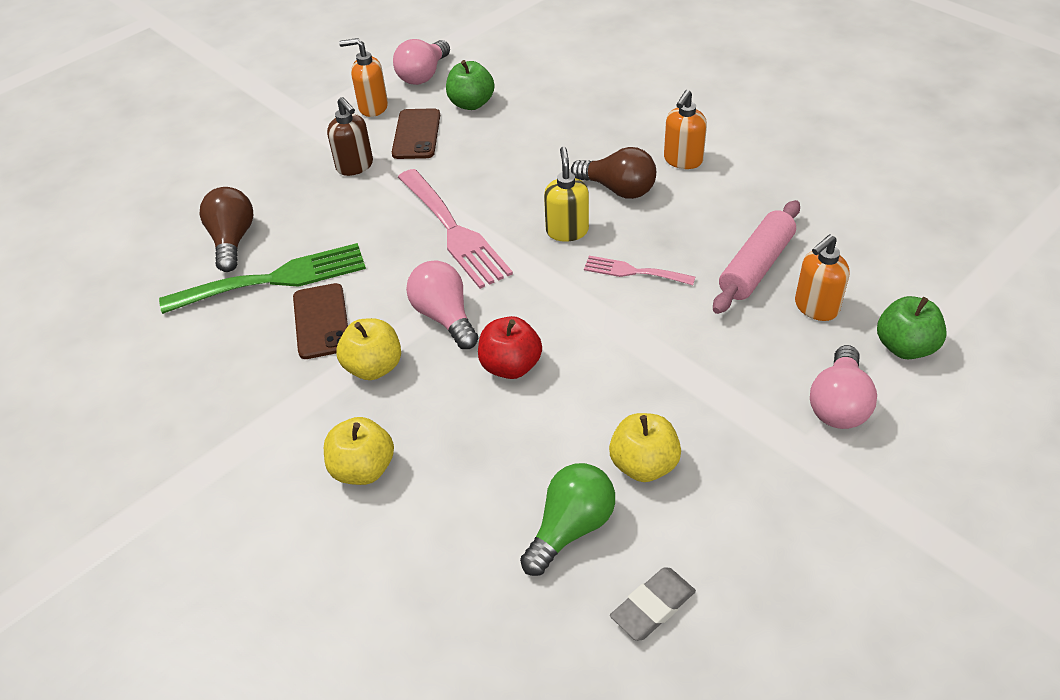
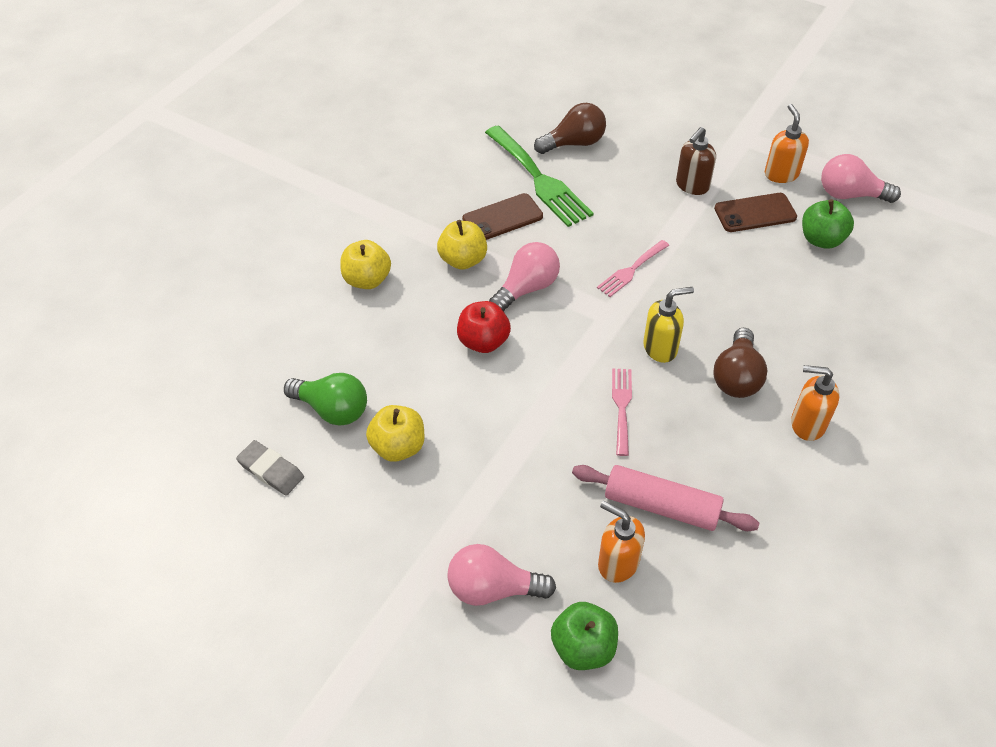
camera: 75 degrees right, 5 degrees up
pink fork [398,169,513,289] -> pink fork [597,240,669,297], size x0.54

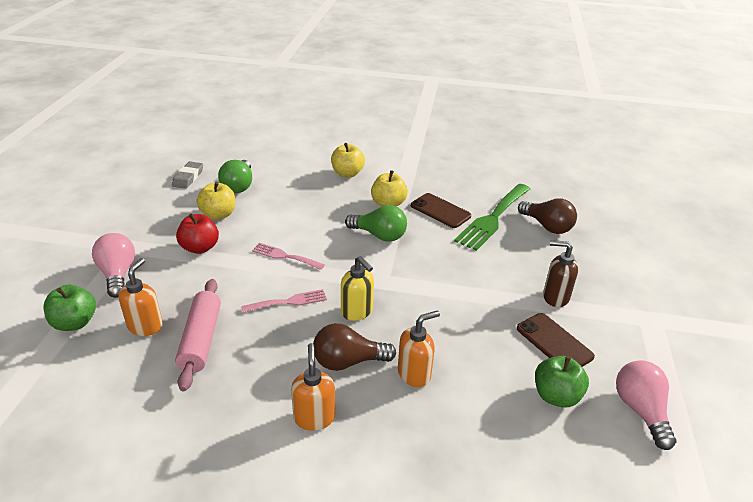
camera: 65 degrees right, 15 degrees down
red apple [457,301,511,353] -> red apple moved to [176,214,219,254]
pink light bulb [489,242,560,312] -> green light bulb [345,205,407,241]
pink fork [597,240,669,297] -> pink fork moved to [252,243,325,270]
orange soap dispenser [765,104,809,183] -> orange soap dispenser moved to [398,310,440,387]

